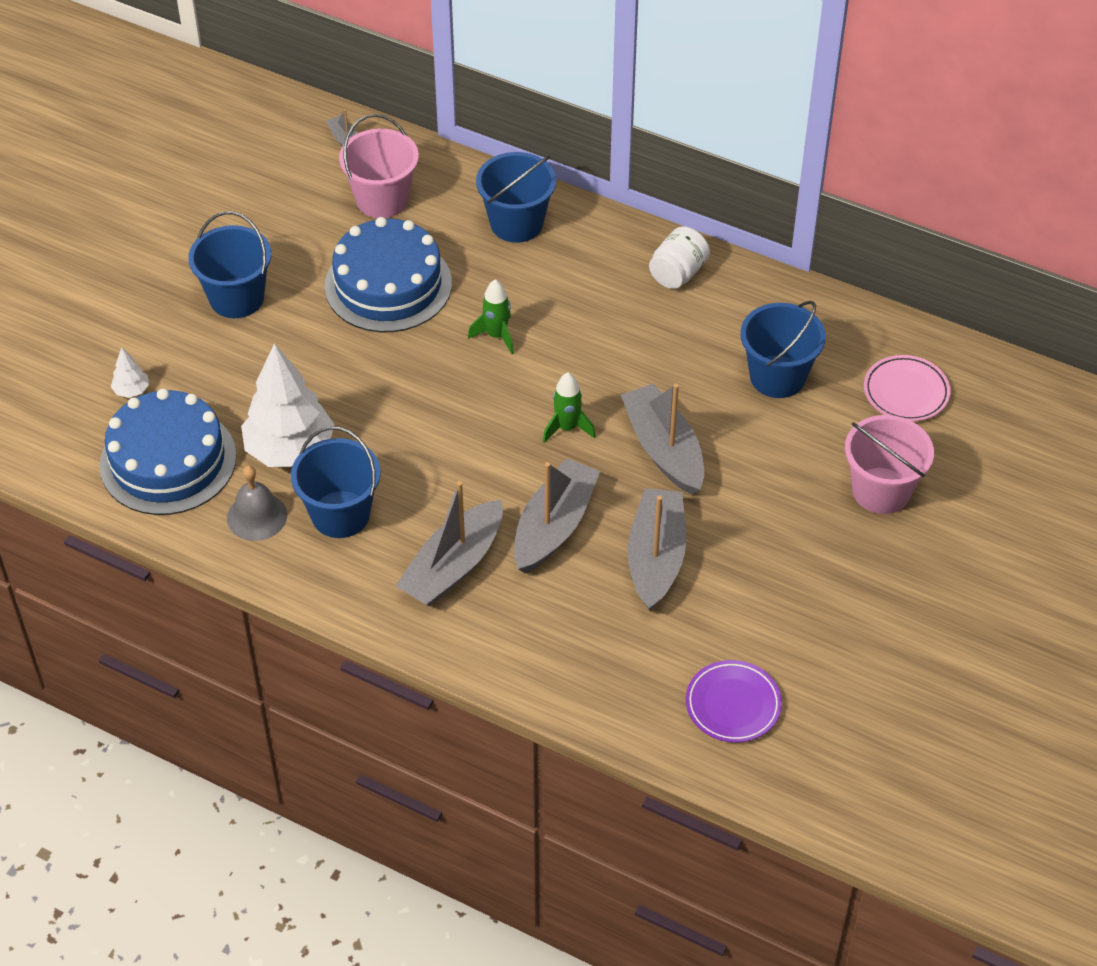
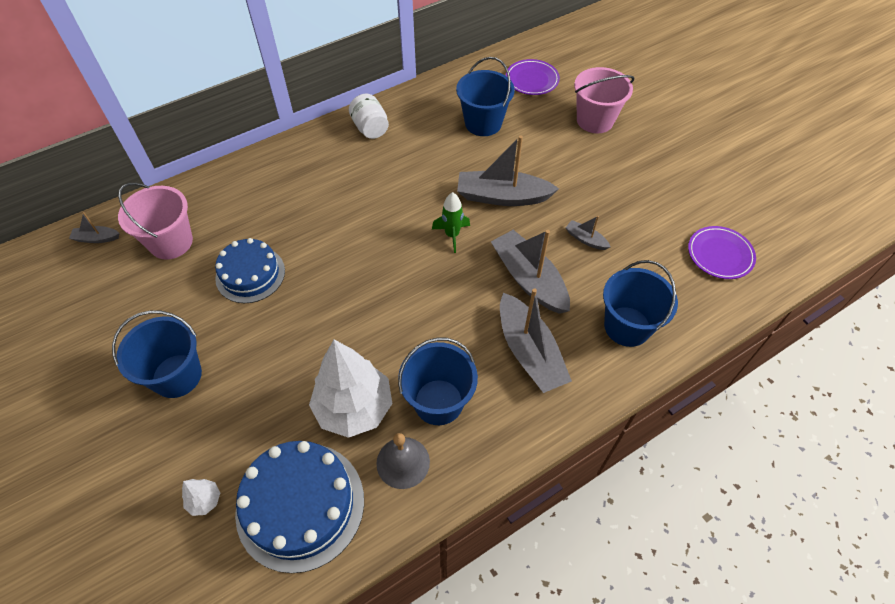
camera: 60 degrees left, 5 degrees up
blue cake [325,217,452,332] -> blue cake [215,238,285,303], size x0.66
green rocket [468,279,514,354] -> none
blue bucket [476,152,556,243] -> blue bucket moved to [603,260,678,347]
grey boat [628,488,686,611] -> grey boat [565,216,611,250], size x0.47
pink plate [864,355,951,422] -> purple plate [506,59,560,95]

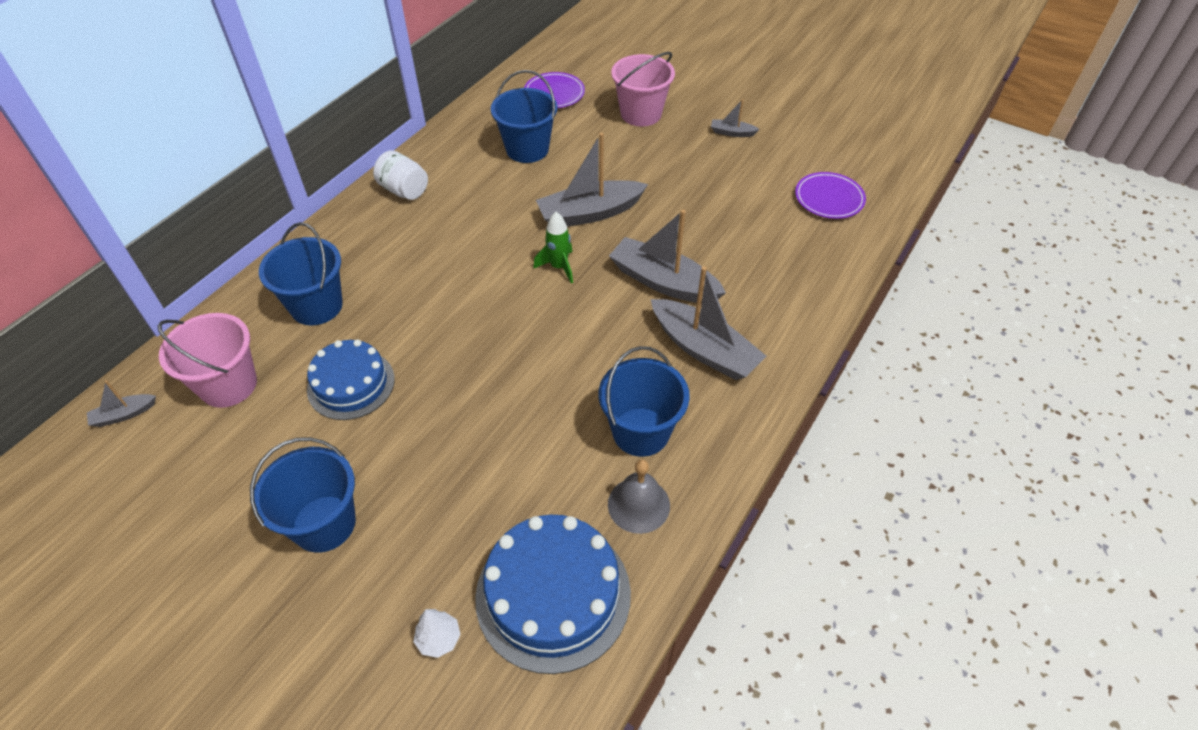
camera: 25 degrees left, 5 degrees down
white tree [309,340,392,438] -> none
grey boat [565,216,611,250] -> grey boat moved to [711,99,760,137]
blue bucket [603,260,678,347] -> blue bucket moved to [259,222,343,325]

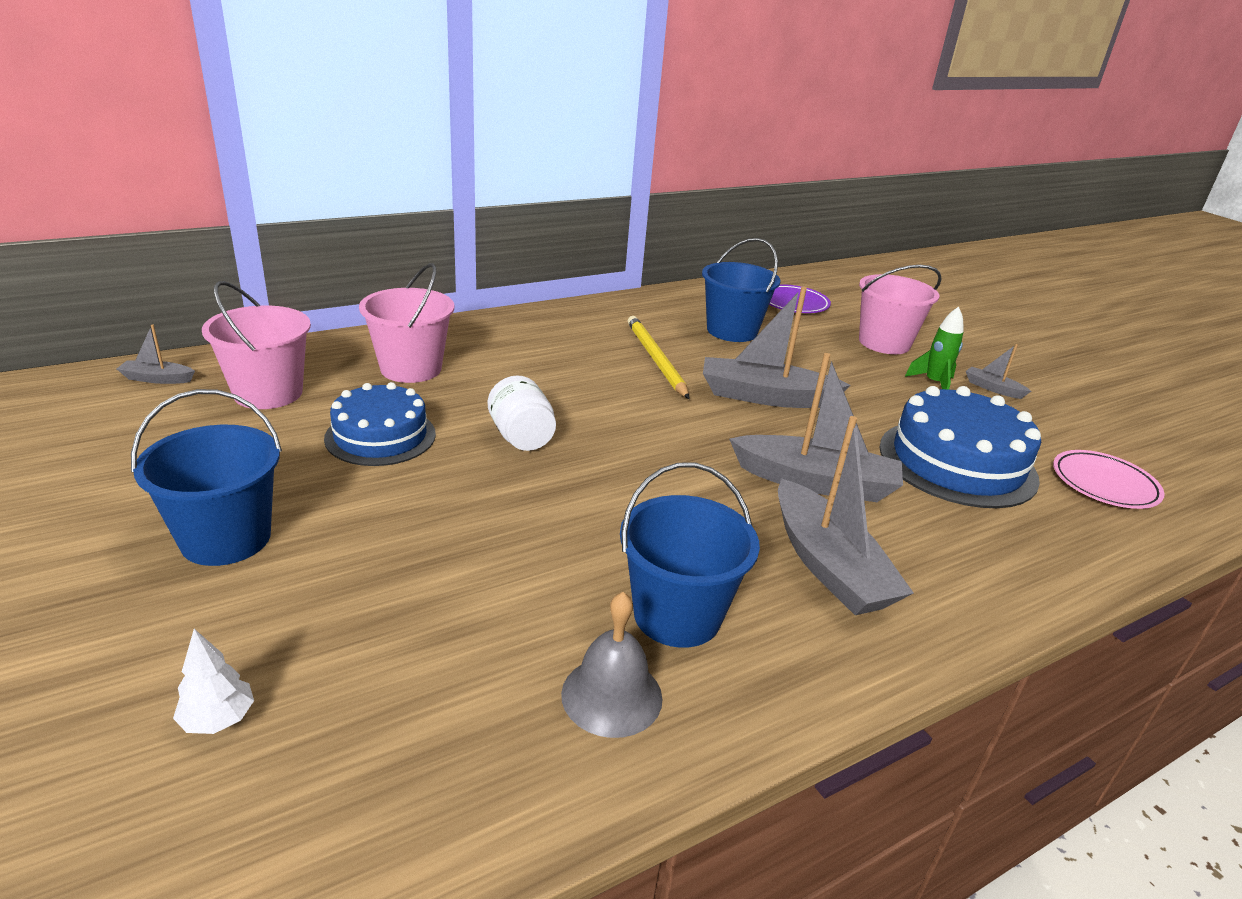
camera: 25 degrees right, 20 degrees down
blue bucket [259,222,343,325] -> pink bucket [359,263,454,383]
white jar [373,150,428,200] -> white jar moved to [488,375,556,451]
blue cake [475,515,631,674] -> blue cake moved to [879,386,1041,508]
green rocket [533,212,573,283] -> green rocket moved to [905,307,964,390]
grey boat [609,210,726,303] -> grey boat turned 135 degrees clockwise [729,353,903,502]
purple plate [795,172,866,219] -> pink plate [1053,450,1165,509]
none -> yellow pencil [628,316,690,399]

